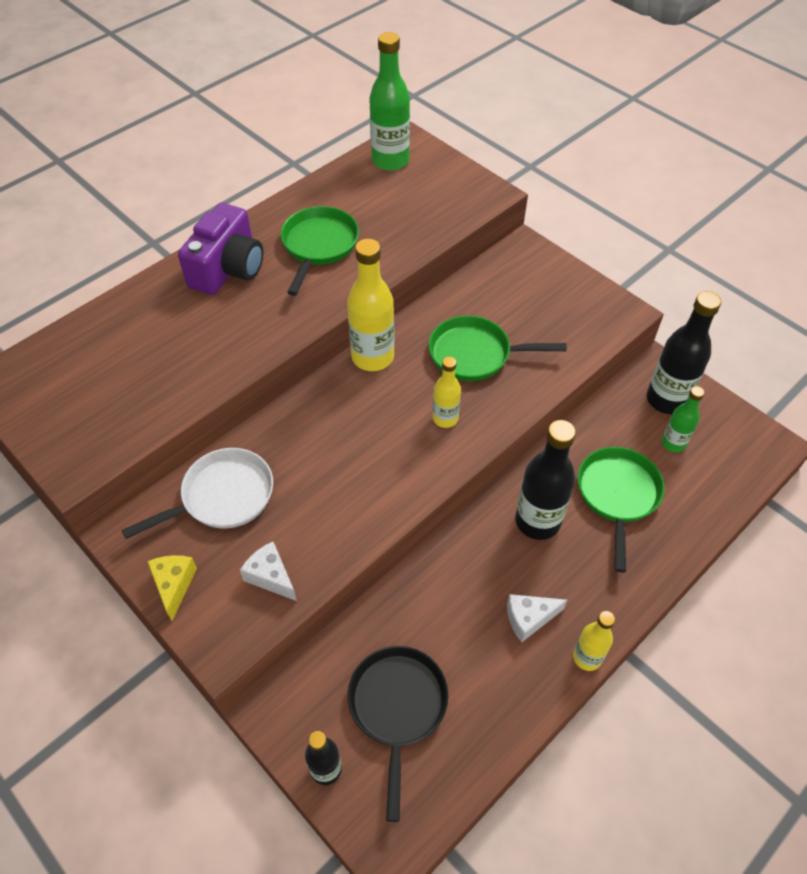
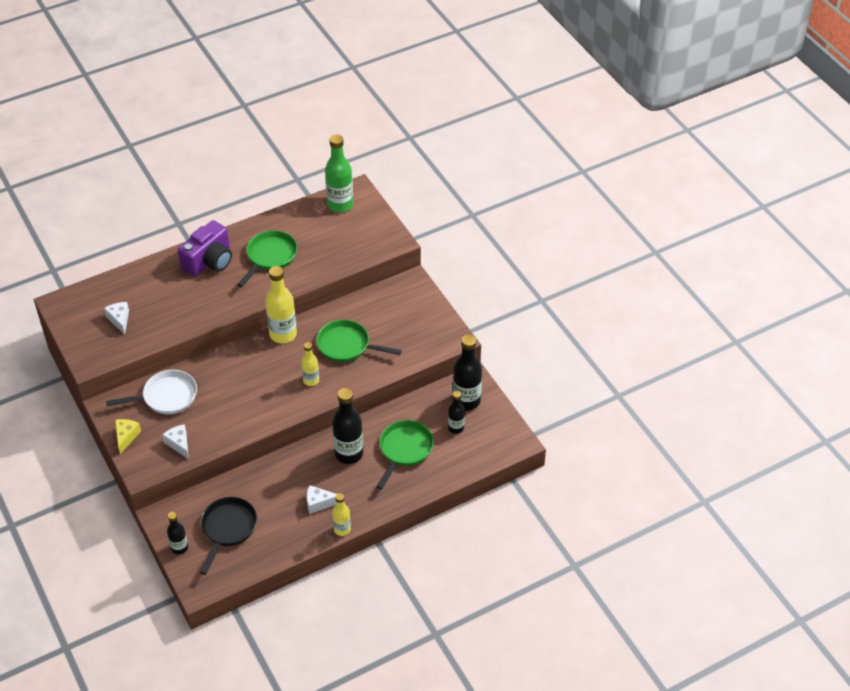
camera: 15 degrees right, 5 degrees down
green bottle [662,386,705,452] -> black bottle [448,391,465,434]
none -> white cheese [104,302,129,335]

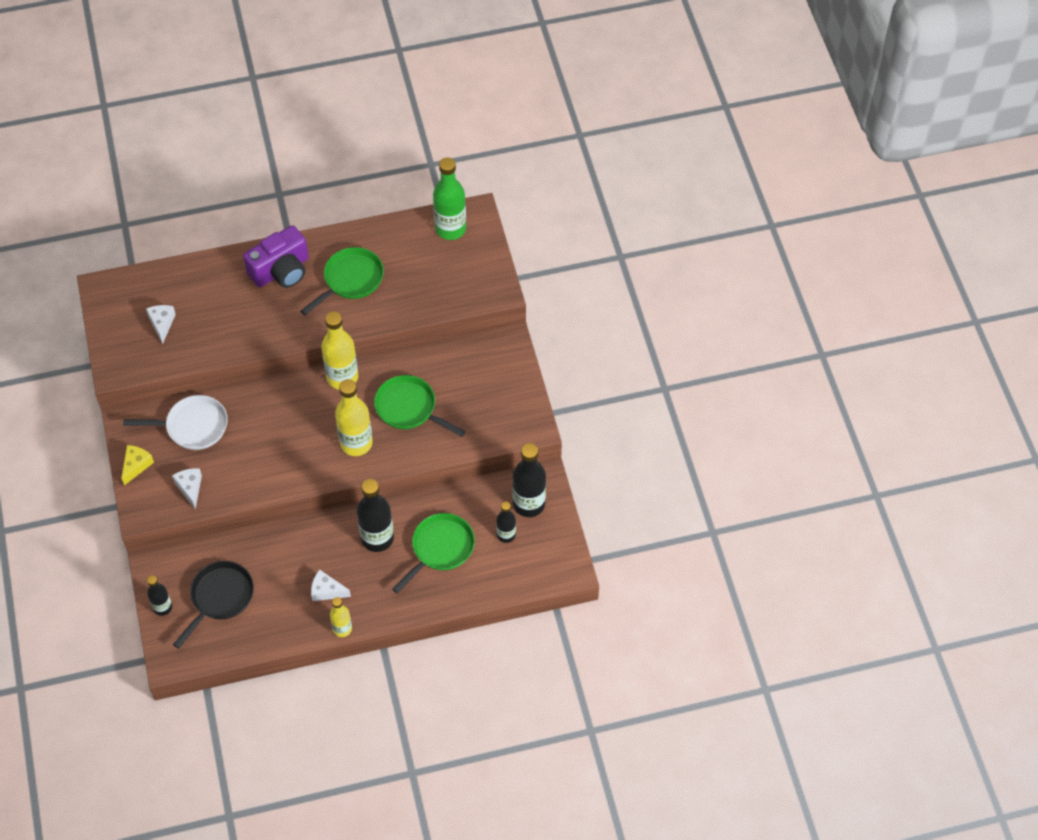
camera: 15 degrees right, 10 degrees up
yellow bottle [301,342,319,386] -> yellow bottle [335,379,373,456], size x1.74

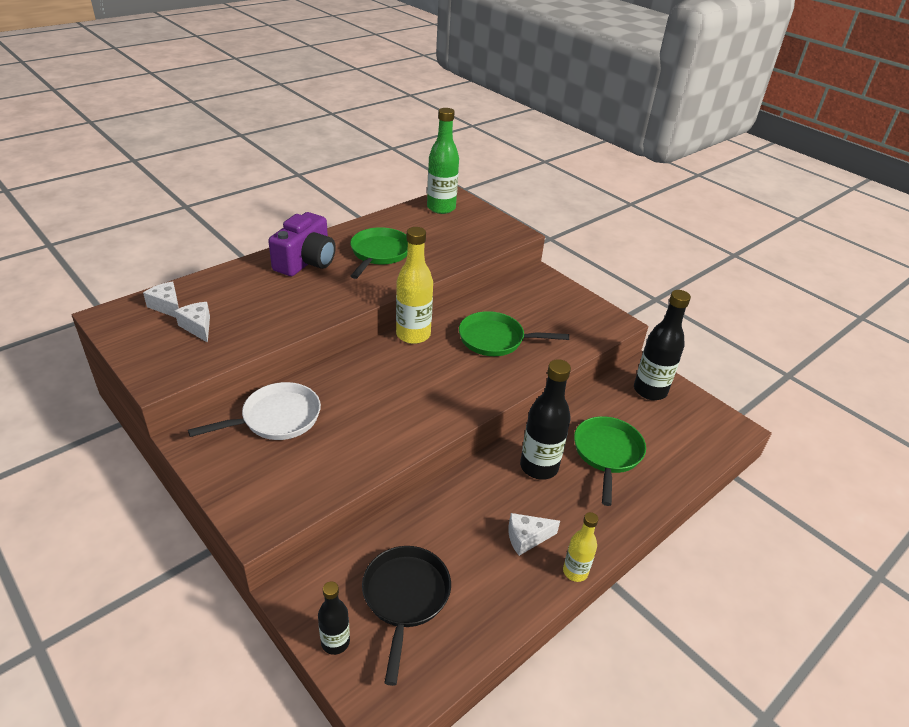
camera: 30 degrees left, 20 degrees down
yellow cheese [121,445,154,486] -> none
white cheese [172,468,202,509] -> white cheese moved to [143,281,179,318]
yellow bottle [335,379,373,456] -> none
black bottle [496,502,516,543] -> none

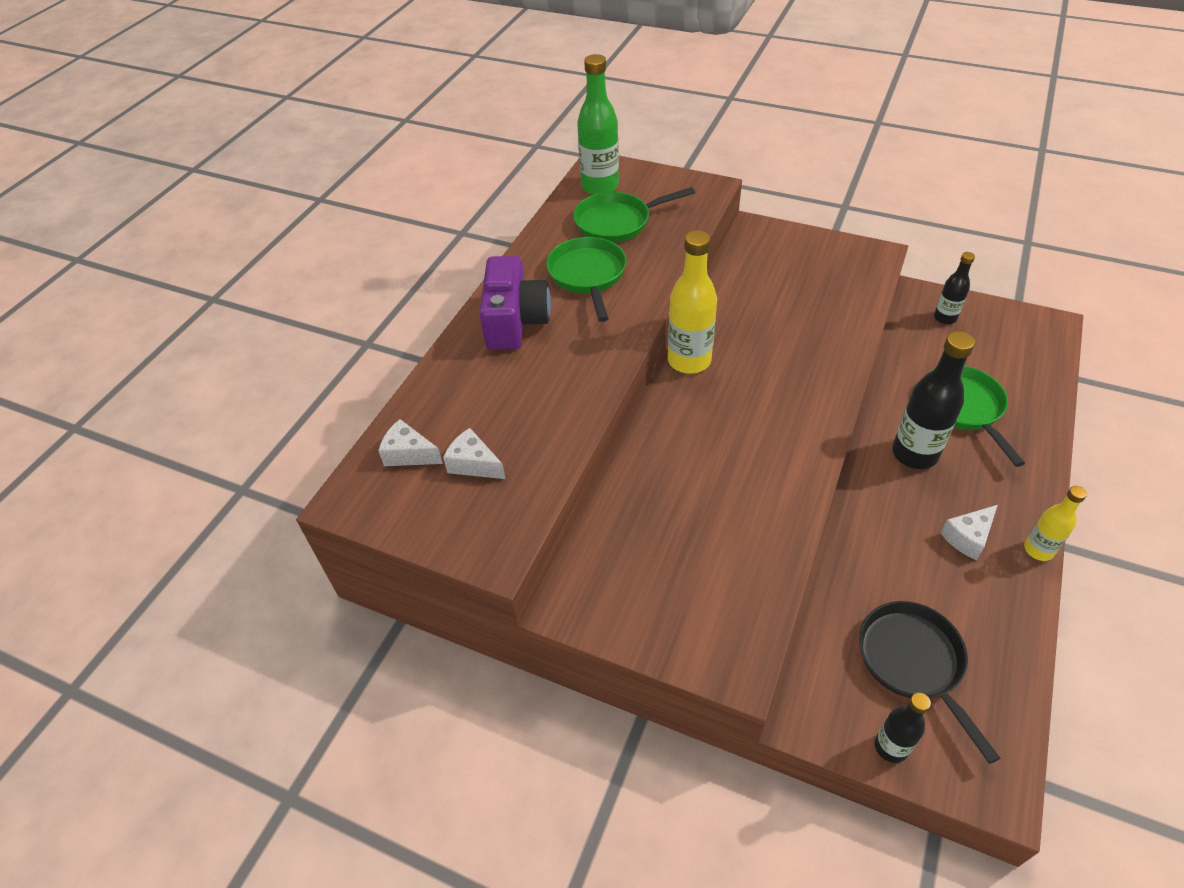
camera: 20 degrees left, 10 degrees up
white pan [188,382,321,440] -> none
green pan [459,311,569,356] -> green pan moved to [573,187,695,243]
black bottle [634,290,691,400] -> black bottle [934,252,975,324], size x0.57

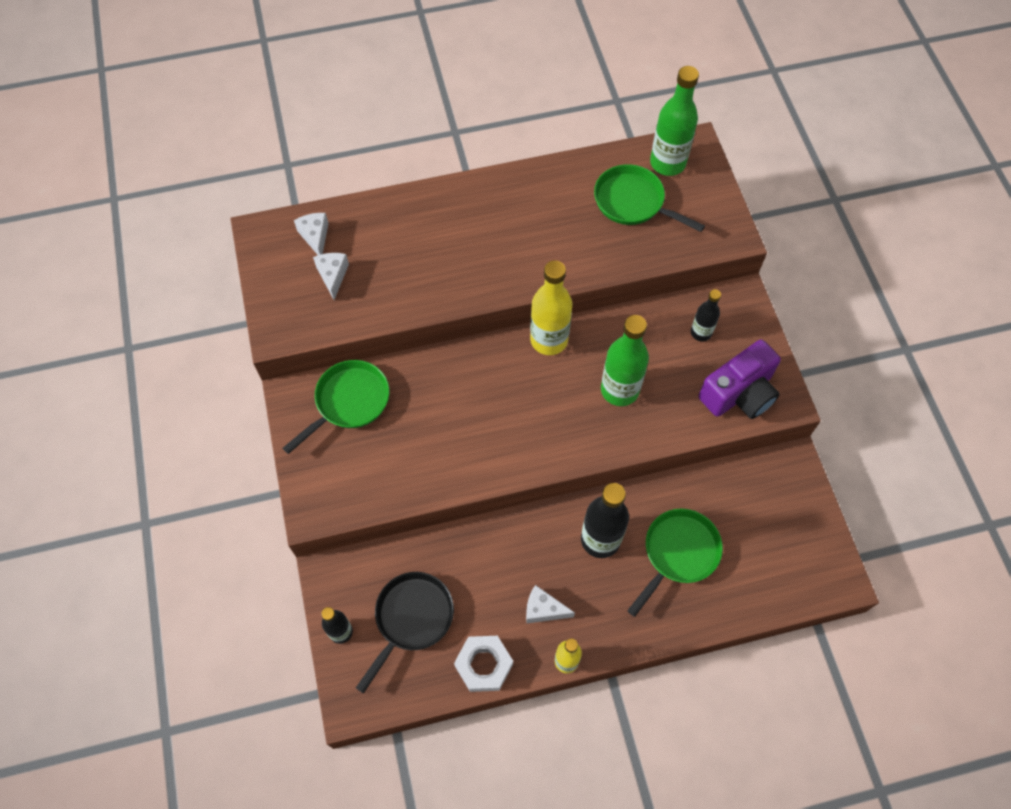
camera: 50 degrees right, 15 degrees up
purple camera [479,256,551,350] -> purple camera moved to [699,339,781,419]
green pan [546,237,627,322] -> green pan moved to [283,360,389,454]
black bottle [934,252,975,324] -> black bottle moved to [691,289,721,341]
none -> white nut [454,636,513,692]
none -> green bottle [601,315,649,406]

